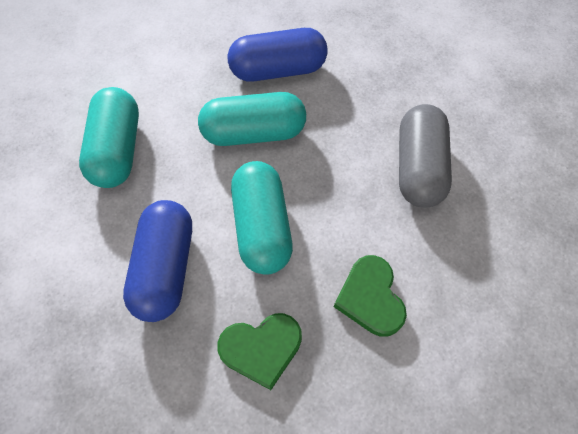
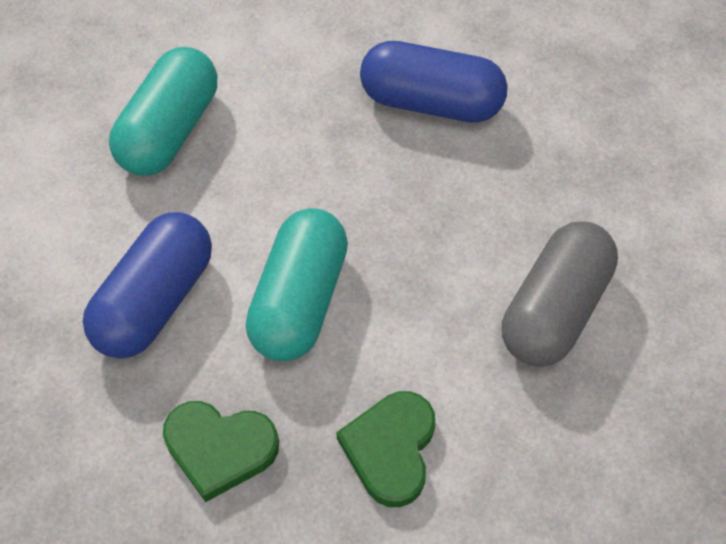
camera: 25 degrees right, 5 degrees down
turquoise capsule [198,92,306,146] -> none

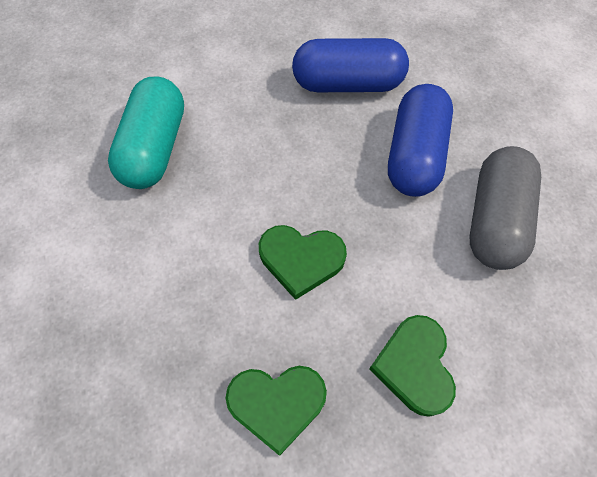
camera: 15 degrees left, 5 degrees up
blue capsule [83,212,212,358] -> blue capsule moved to [388,84,453,197]
turquoise capsule [246,208,348,362] -> green heart [259,225,347,300]

